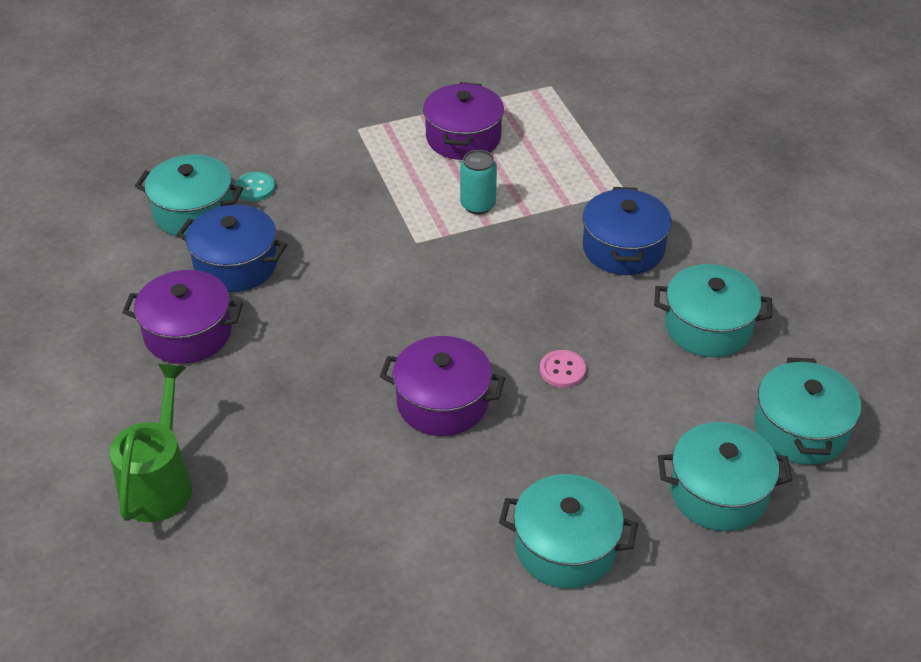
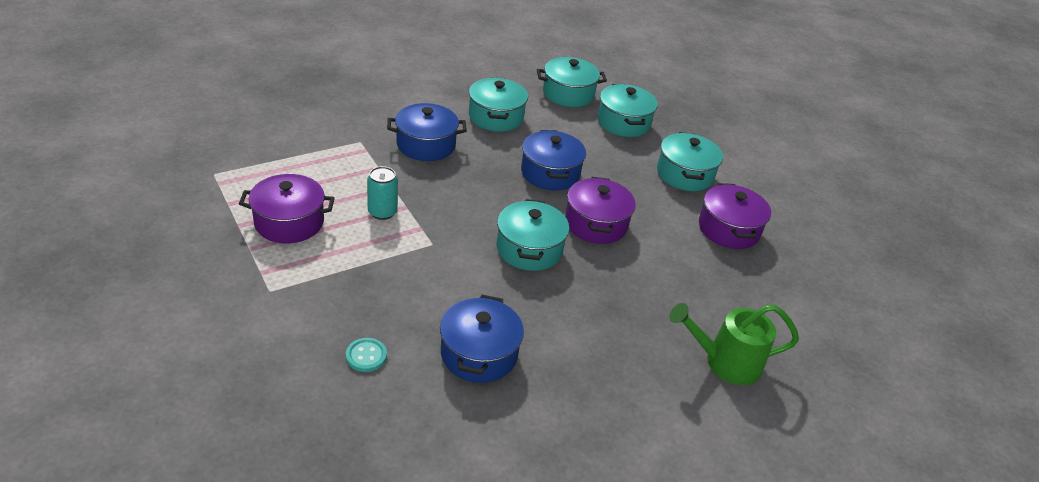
camera: 105 degrees left, 5 degrees down
purple pot [122,270,243,364] -> purple pot moved to [699,183,771,249]
turquoise pot [135,155,243,237] -> turquoise pot moved to [497,199,569,271]
pink button [540,350,586,388] -> blue pot [521,130,586,191]

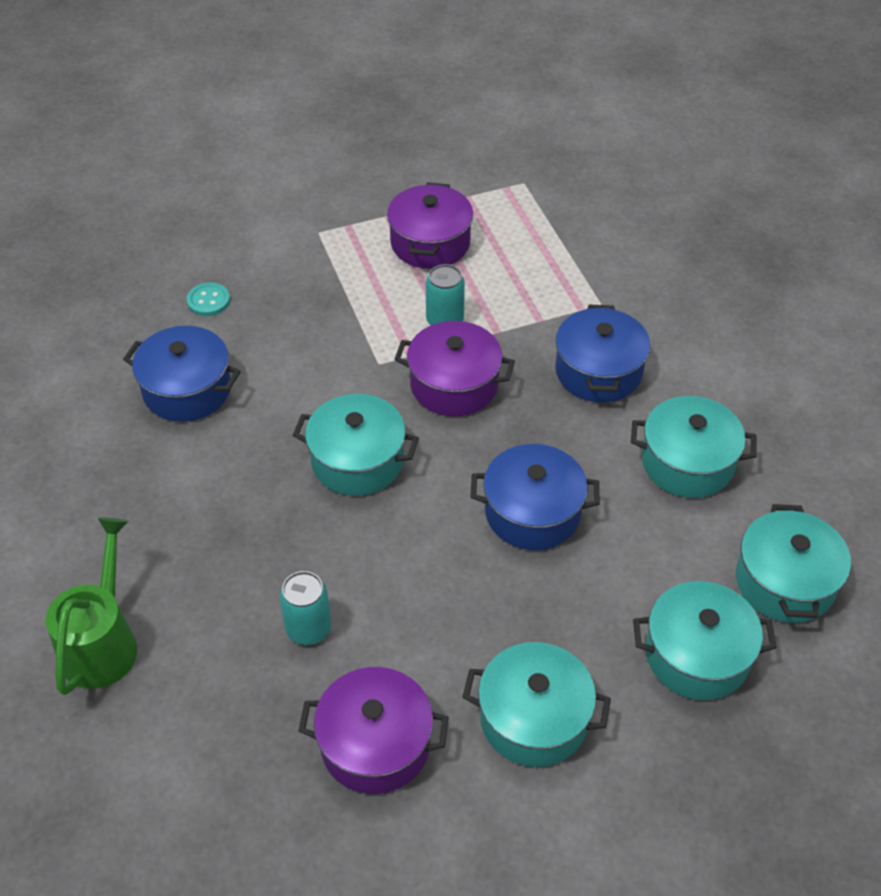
camera: 105 degrees right, 10 degrees up
purple pot [565,177,636,244] -> purple pot moved to [394,321,515,416]
none -> turquoise can [279,571,331,645]

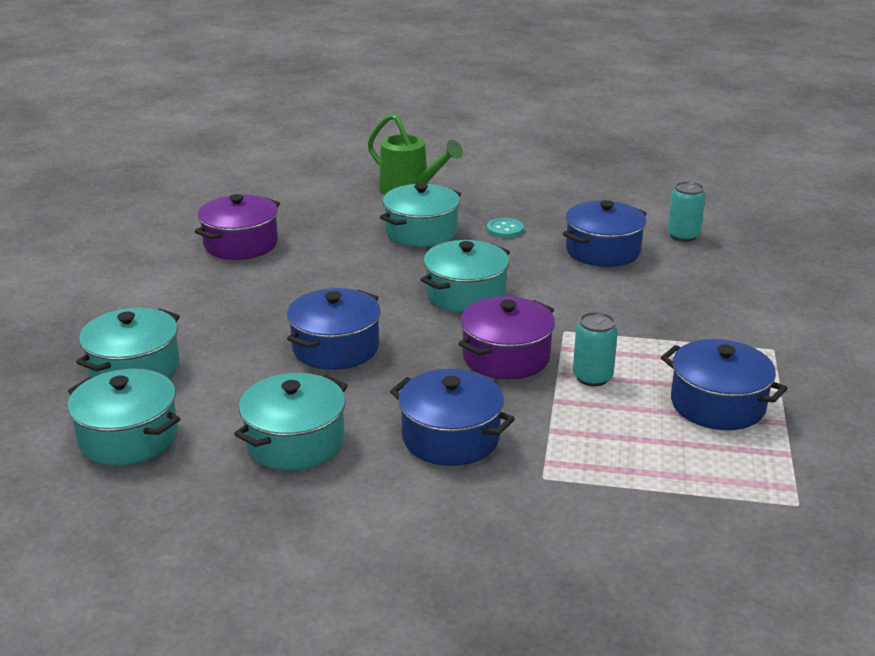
camera: 120 degrees right, 20 degrees down
turquoise button [187,283,230,316] -> turquoise button moved to [487,218,524,238]
turquoise can [279,571,331,645] -> turquoise can moved to [668,181,706,242]
purple pot [387,182,473,269] -> blue pot [661,339,788,430]
turquoise pot [463,642,611,767] -> turquoise pot moved to [380,183,461,247]

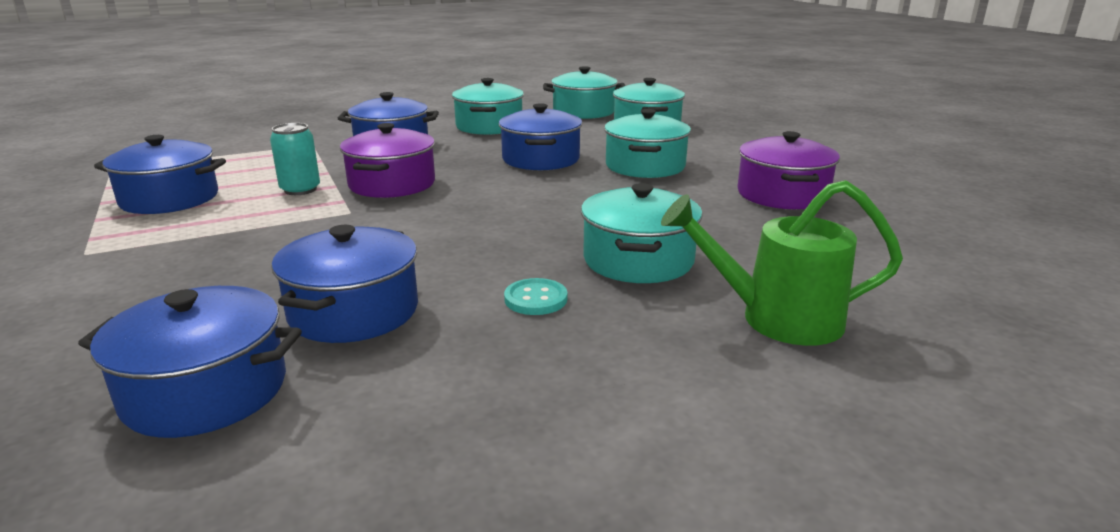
camera: 145 degrees right, 5 degrees down
turquoise pot [421,240,510,313] -> turquoise pot moved to [604,109,691,178]
turquoise can [668,181,706,242] -> blue pot [78,286,302,438]

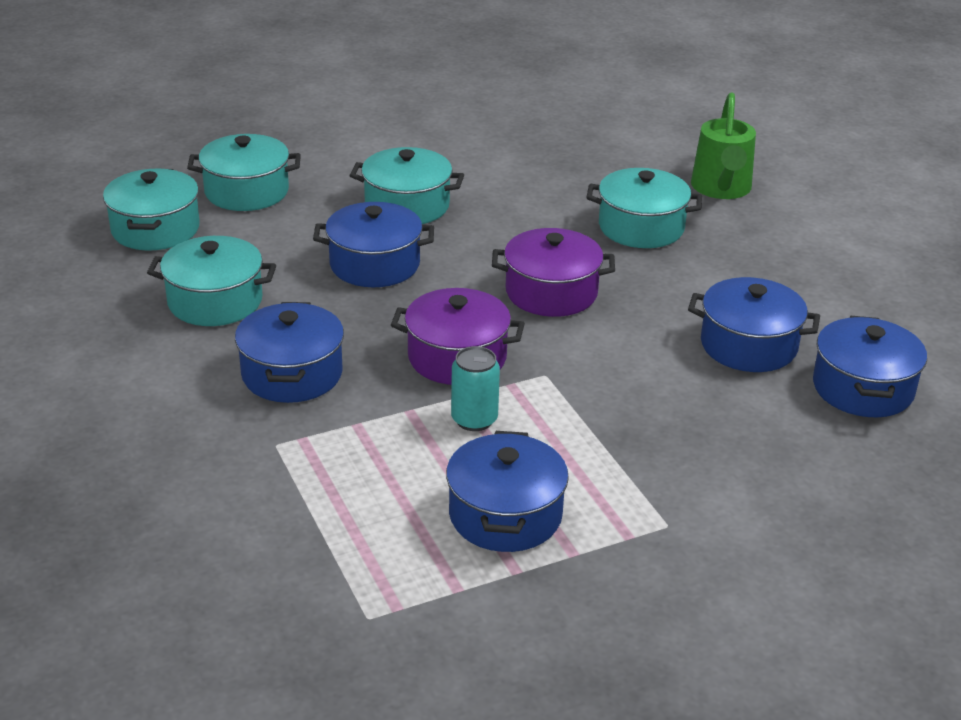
camera: 90 degrees left, 10 degrees up
turquoise button [504,278,567,315] -> none
purple pot [737,131,840,209] -> purple pot moved to [492,228,615,317]

